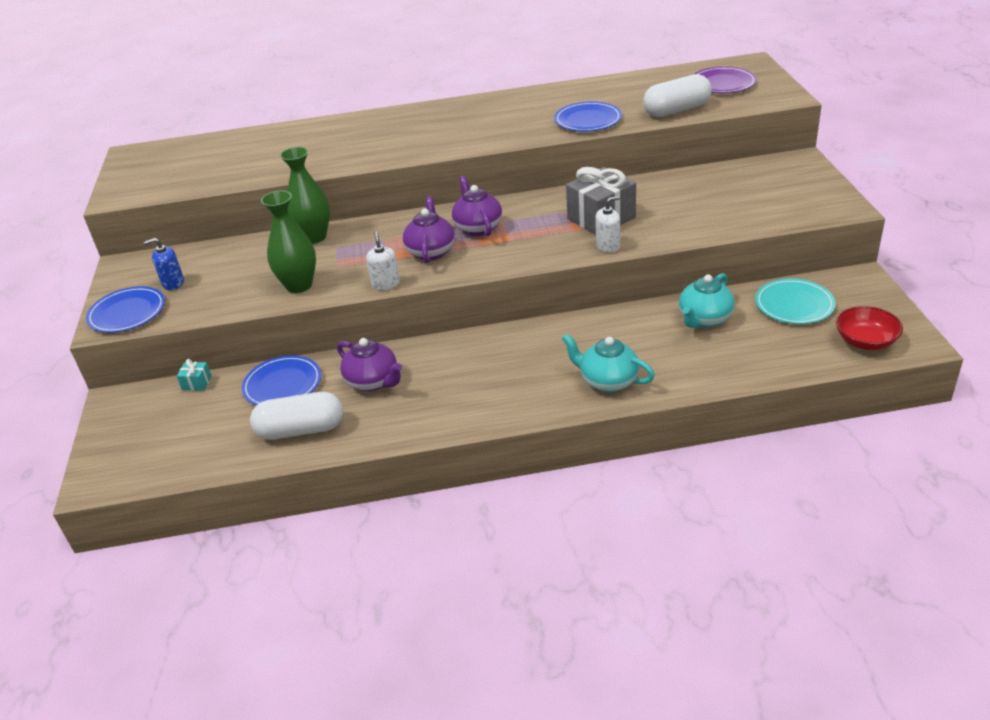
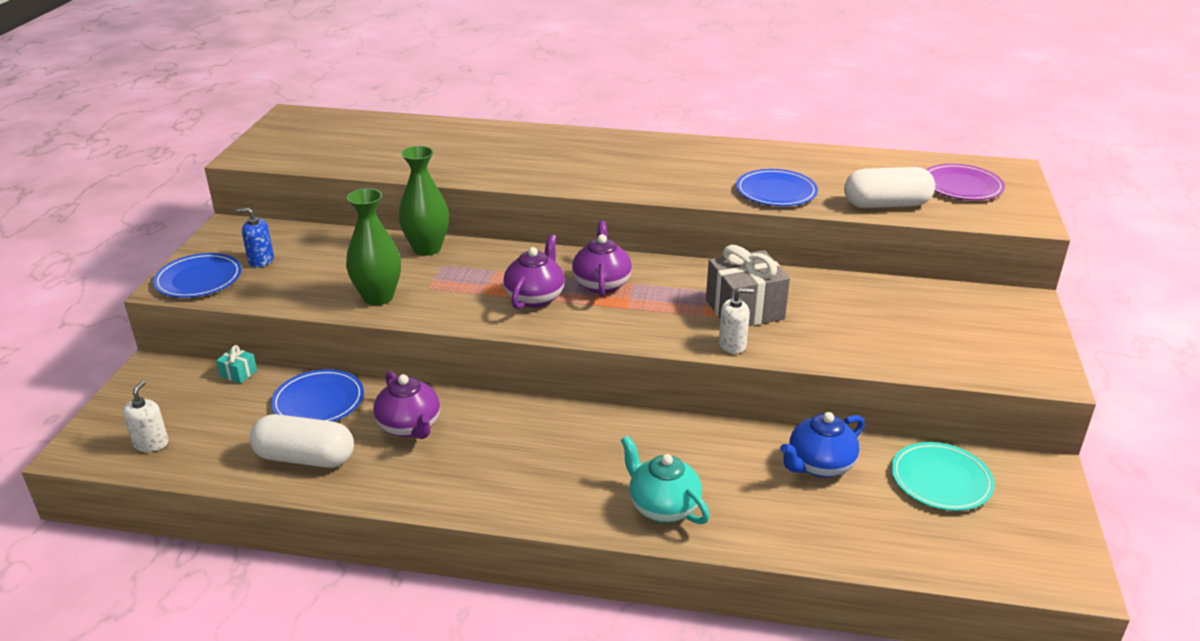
camera: 15 degrees right, 5 degrees down
white soap dispenser [366,232,400,290] -> white soap dispenser moved to [122,380,169,452]
turquoise teapot [679,273,735,328] -> blue teapot [780,412,865,478]
red bowl [836,306,903,350] -> none

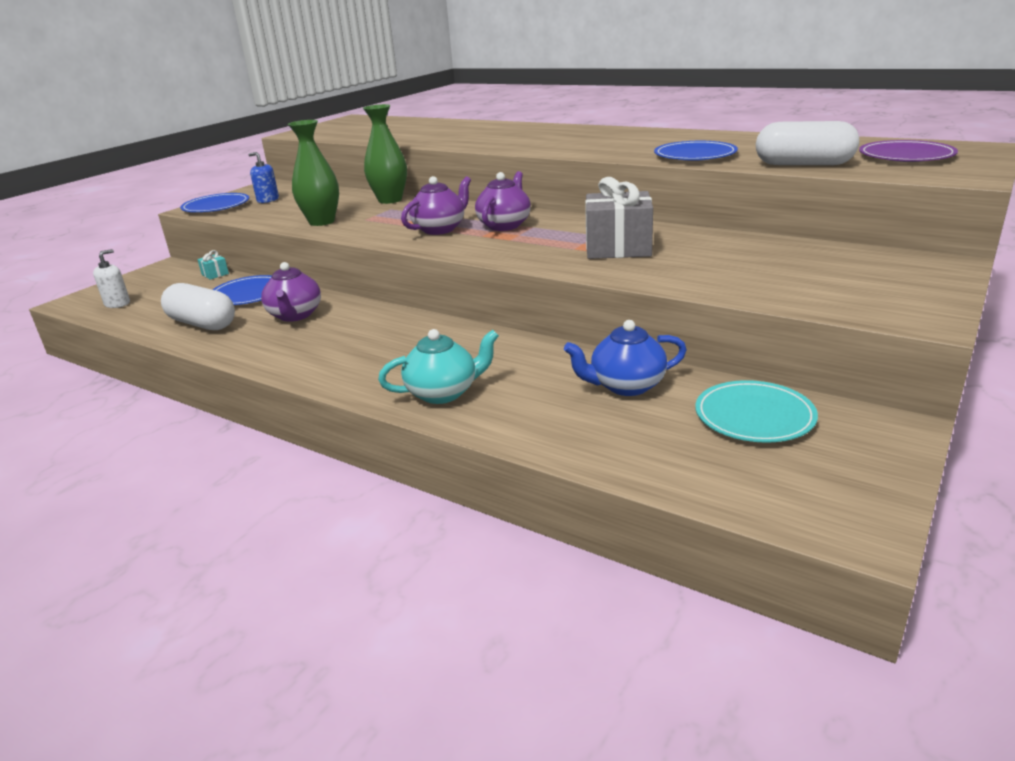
camera: 25 degrees right, 5 degrees down
turquoise teapot [621,436,710,524] -> turquoise teapot turned 90 degrees clockwise [378,329,499,404]
white soap dispenser [719,288,754,354] -> none

